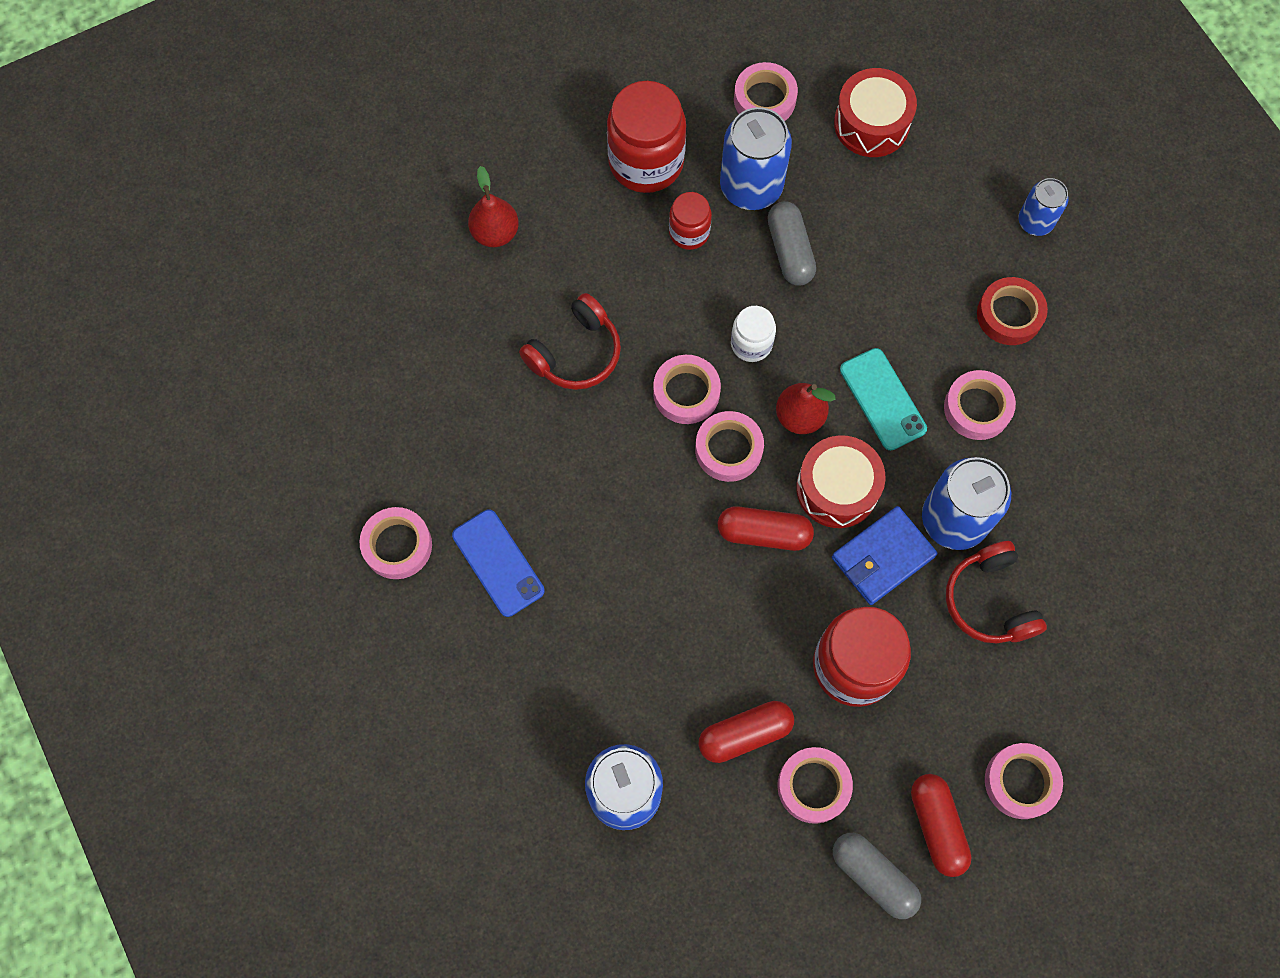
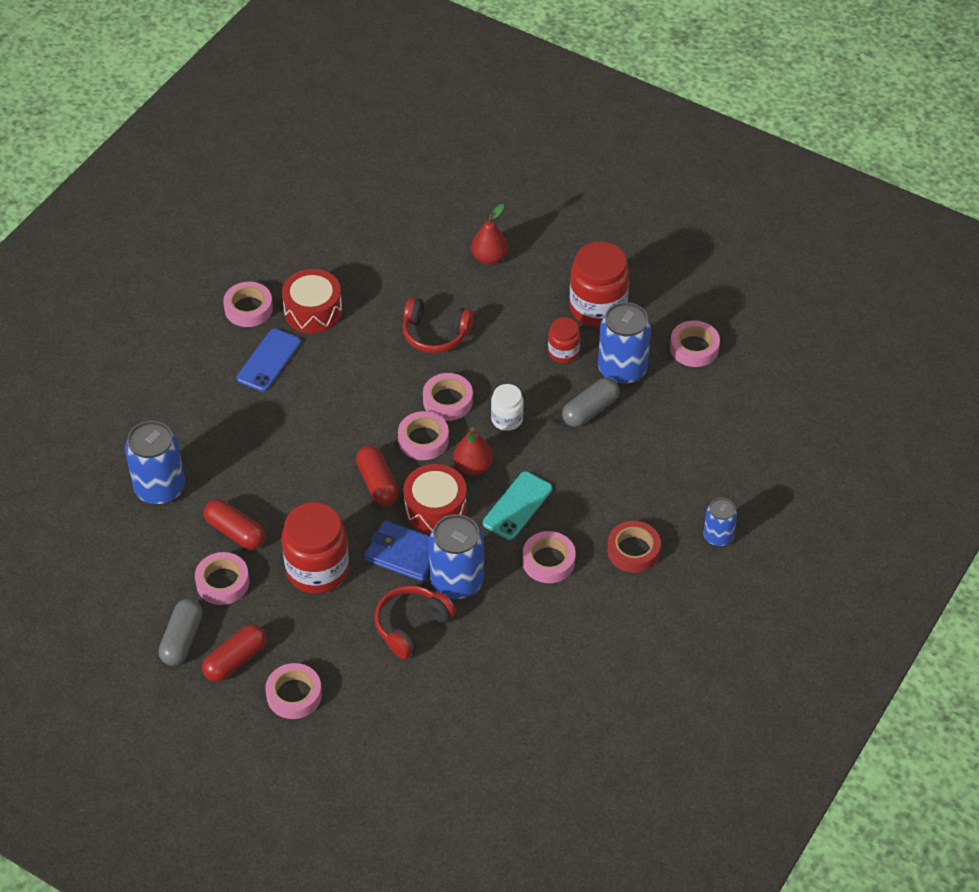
camera: 60 degrees right, 20 degrees down
red drum [834,68,917,157] -> red drum moved to [282,269,342,333]

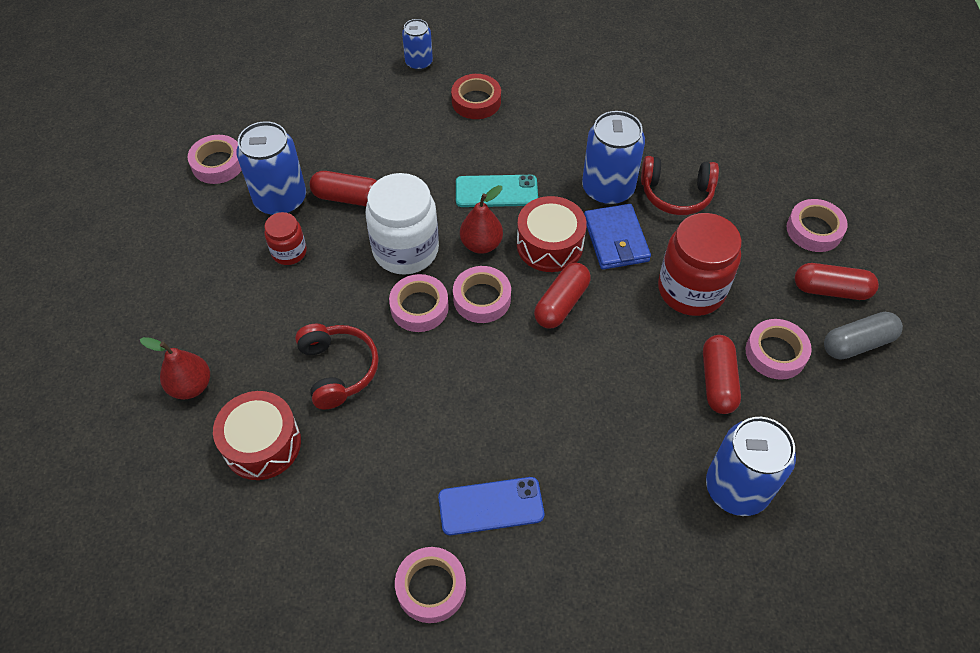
camera: 125 degrees left, 5 degrees up
red drum [282,269,342,333] -> red drum moved to [213,391,301,480]
white jar [491,384,524,431] -> white jar [365,173,439,275], size x1.87
pink tape [522,531,575,583] -> none
grey capsule [562,378,619,427] -> red capsule [309,171,377,206]
red jar [569,242,630,328] -> none

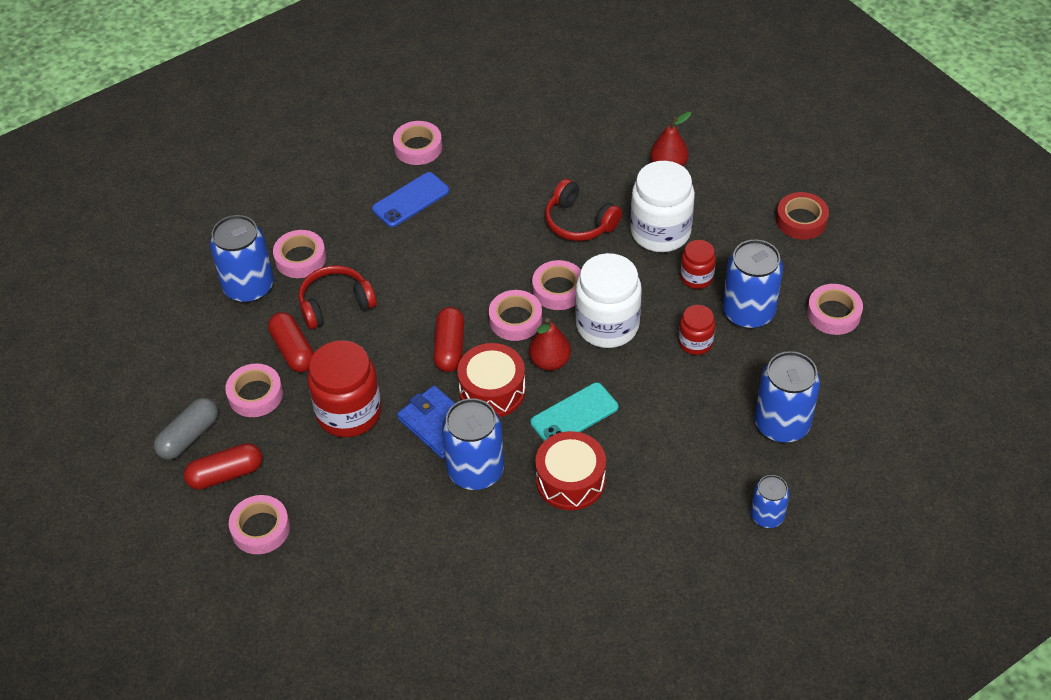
camera: 150 degrees right, 5 degrees down
red drum [213,391,301,480] -> red drum moved to [535,431,606,510]
red capsule [309,171,377,206] -> red jar [679,305,715,355]
red tape [451,74,501,119] -> red tape moved to [776,192,829,240]
red headphones [641,156,719,215] -> red headphones moved to [299,265,377,329]
none -> pink tape [273,230,326,278]
none -> white jar [630,161,695,252]
none -> blue can [755,351,820,443]

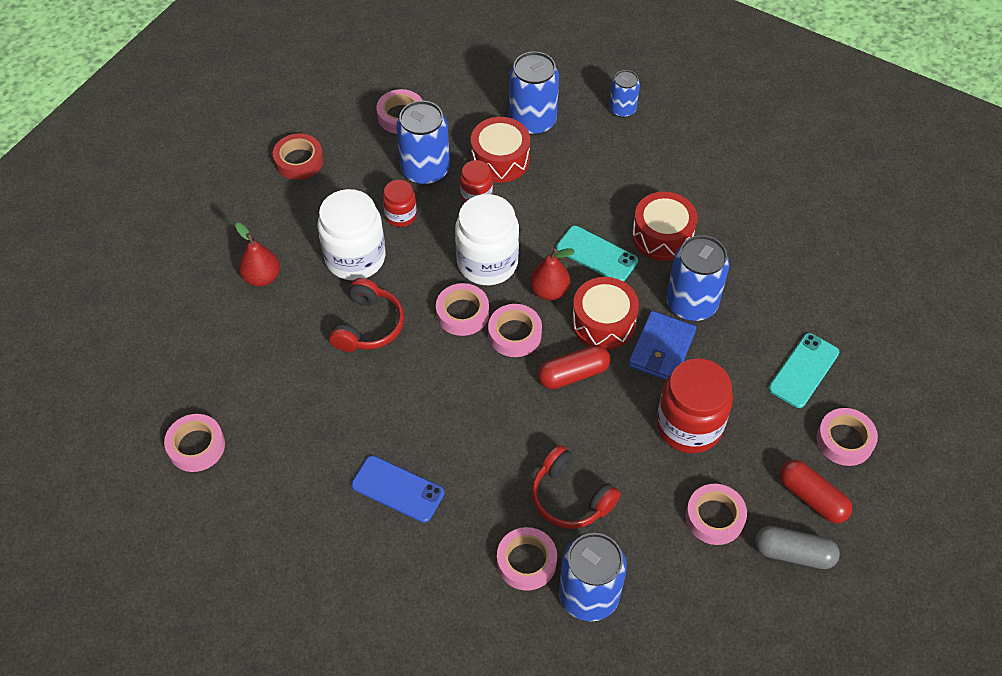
camera: 115 degrees left, 5 degrees up
red capsule [268,312,314,372] -> none
pink tape [393,121,442,165] -> pink tape moved to [164,414,225,472]
none -> red drum [471,117,530,183]
none -> turquoise phone [769,333,839,408]

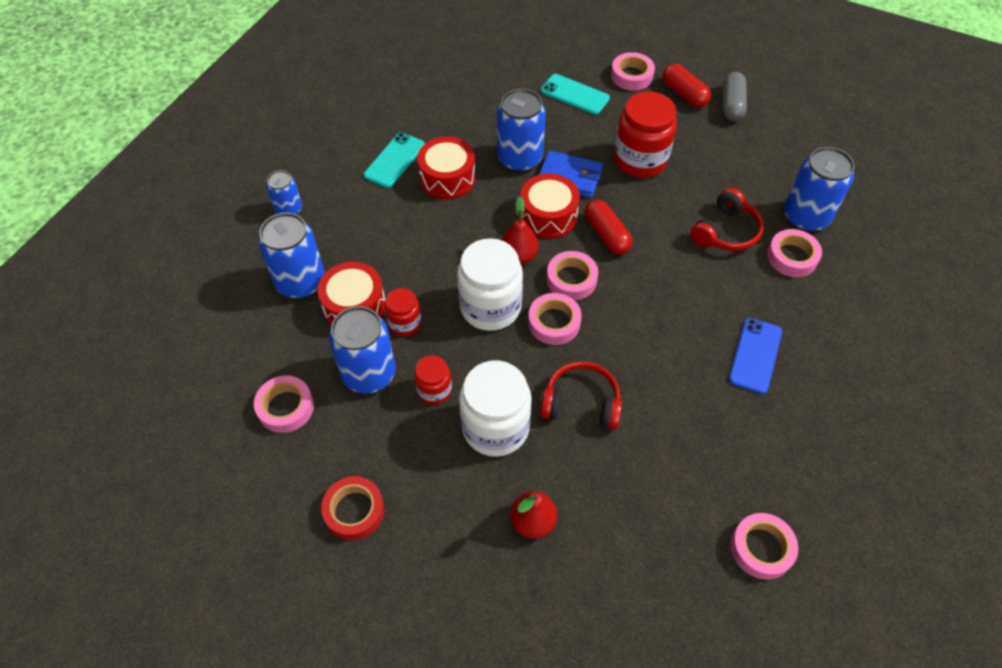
camera: 95 degrees left, 0 degrees up
turquoise phone [556,226,638,282] -> turquoise phone moved to [364,133,425,188]
pink tape [686,484,747,545] -> none
red capsule [779,460,852,523] -> red capsule turned 75 degrees counterclockwise [663,64,711,108]

